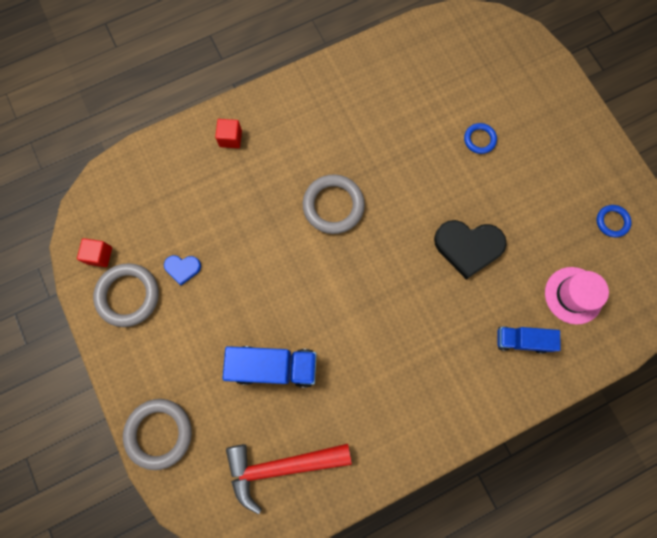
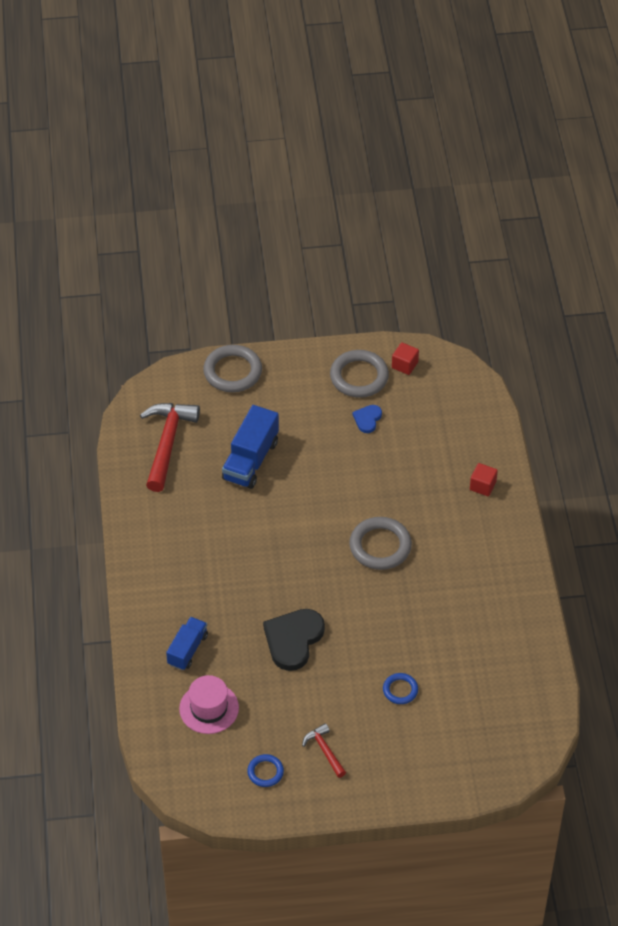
camera: 110 degrees right, 25 degrees down
none -> red hammer [302,723,346,778]

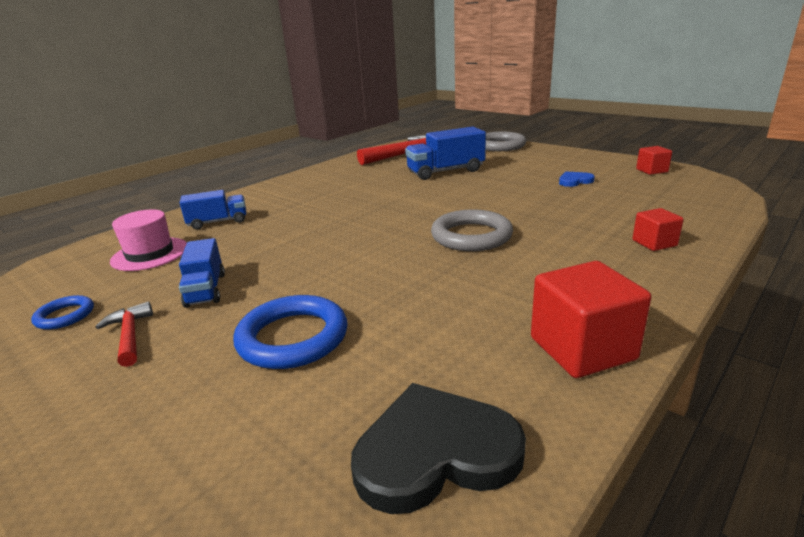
camera: 50 degrees right, 25 degrees down
black heart [263,609,325,671] -> black heart moved to [351,383,526,514]
red hammer [302,723,346,778] -> red hammer turned 45 degrees counterclockwise [96,301,153,367]
grey ring [330,350,389,398] -> none
blue ring [383,673,418,704] -> blue ring [233,295,348,369], size x1.83
none -> blue truck [179,238,225,308]
none -> red cube [531,261,651,378]

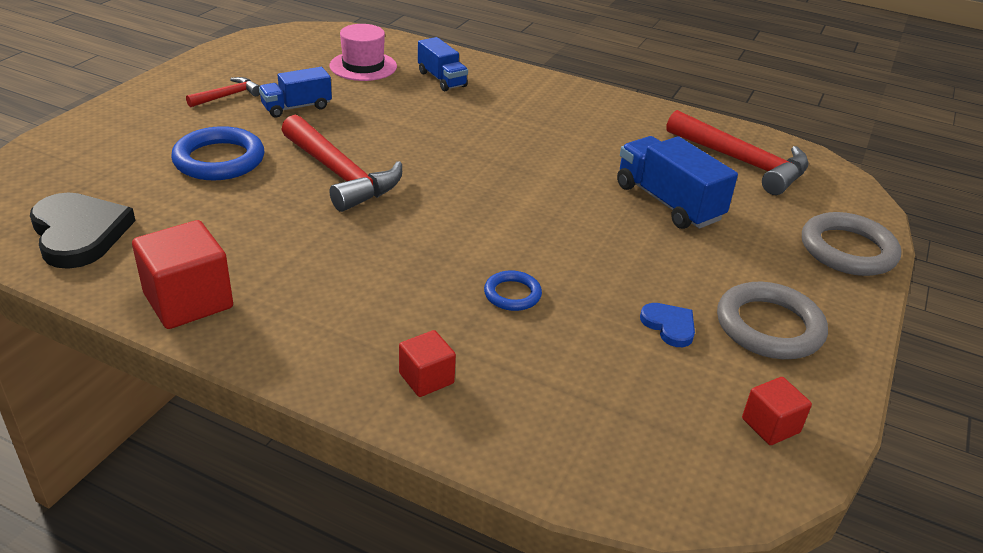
camera: 70 degrees right, 10 degrees up
blue ring [31,295,94,330] -> blue ring moved to [484,270,542,311]
grey ring [431,210,513,251] -> grey ring moved to [717,282,828,359]
none -> red hammer [281,115,402,212]

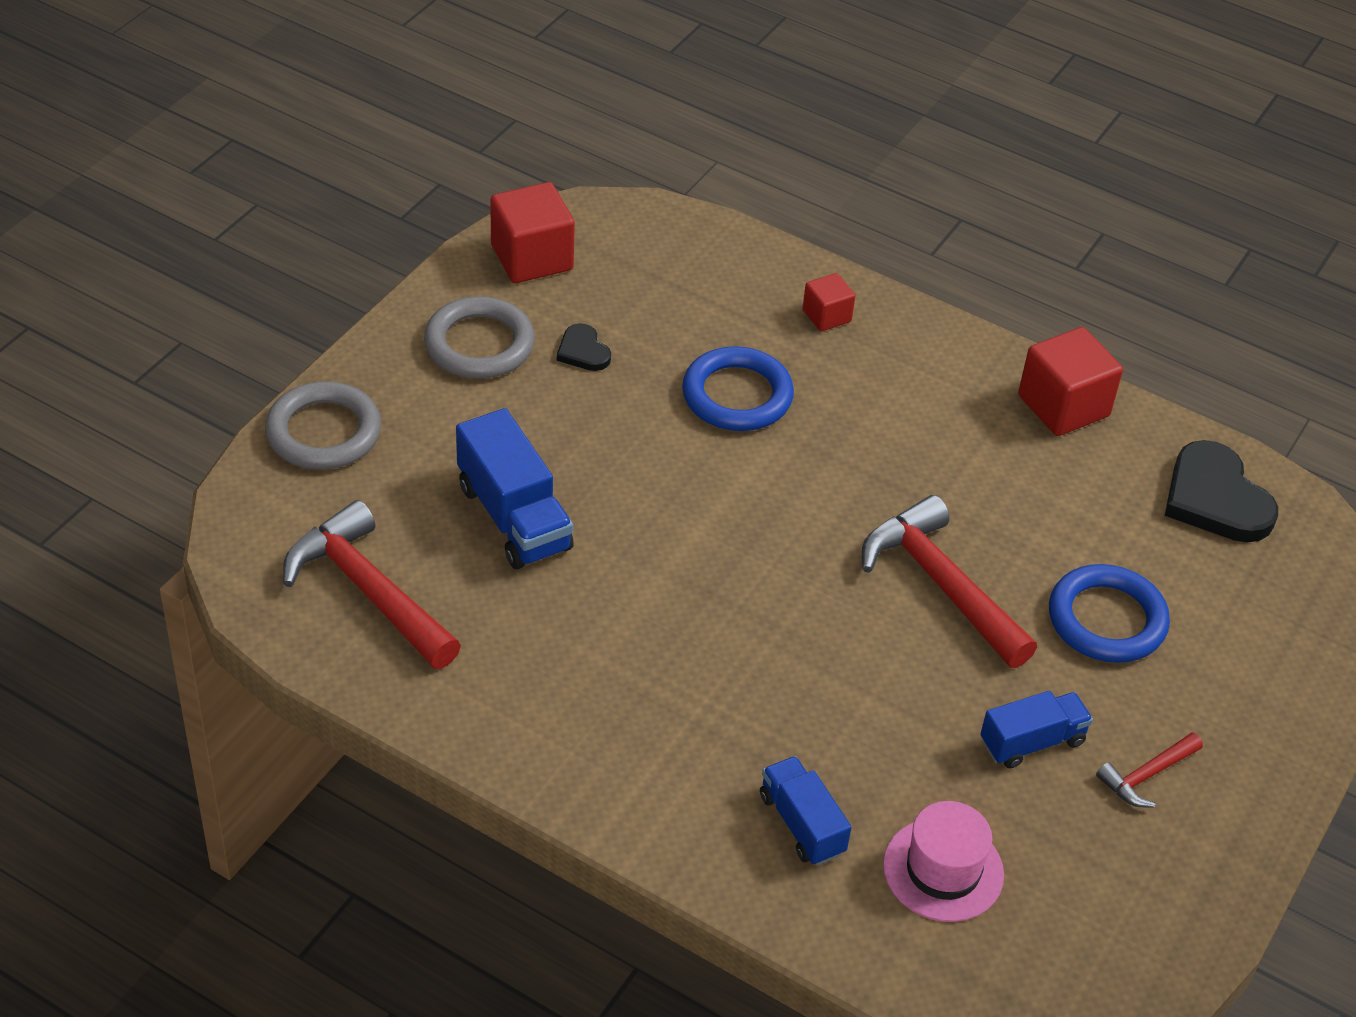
camera: 175 degrees left, 10 degrees up
blue ring [484,270,542,311] -> blue ring [682,346,794,431], size x1.83
blue heart [640,303,695,347] -> black heart [557,323,611,371]
red cube [742,377,812,445] -> red cube [490,182,575,283], size x1.79

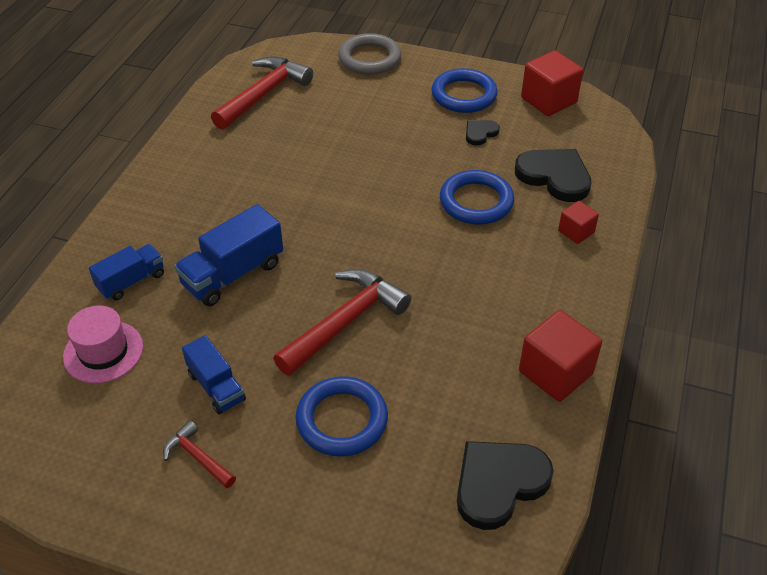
camera: 80 degrees right, 0 degrees up
grey ring [424,296,535,379] -> blue ring [431,68,498,113]
blue truck [456,408,574,569] -> blue truck moved to [174,204,283,306]
none -> black heart [515,149,592,202]

